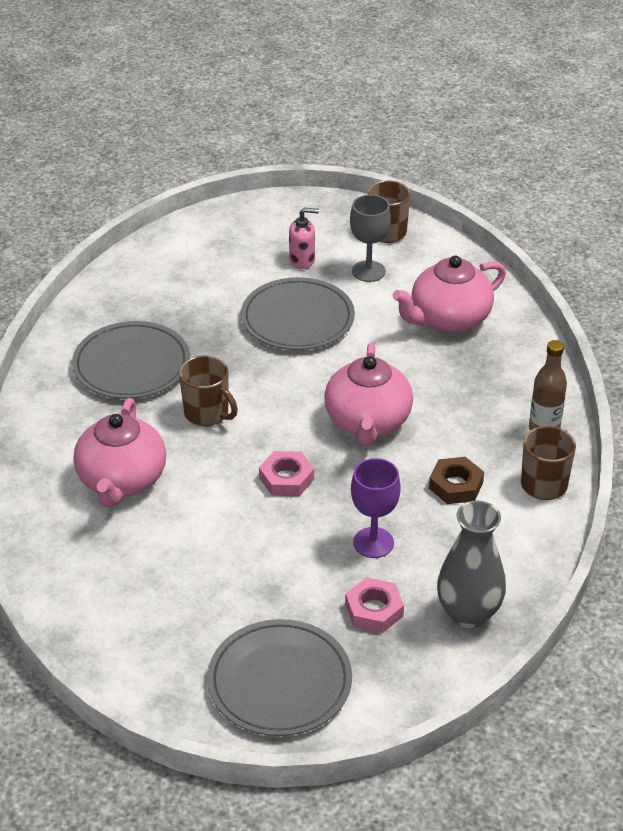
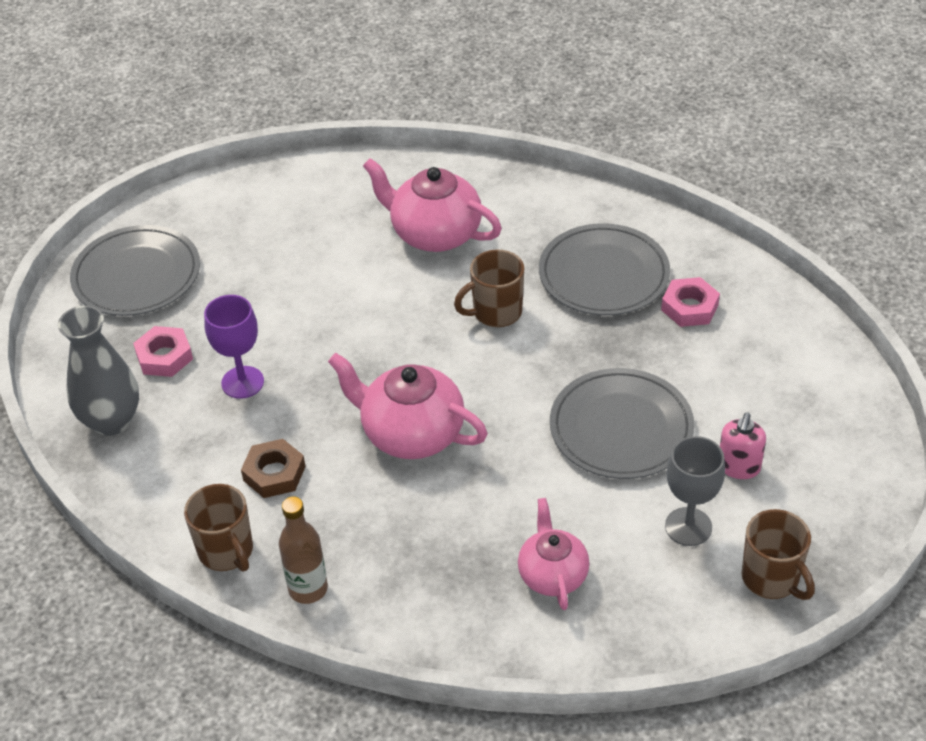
camera: 115 degrees right, 5 degrees up
pink nut [259,451,314,496] -> pink nut moved to [661,277,720,327]
pink teapot [392,256,506,333] -> pink teapot [518,498,589,610], size x0.63

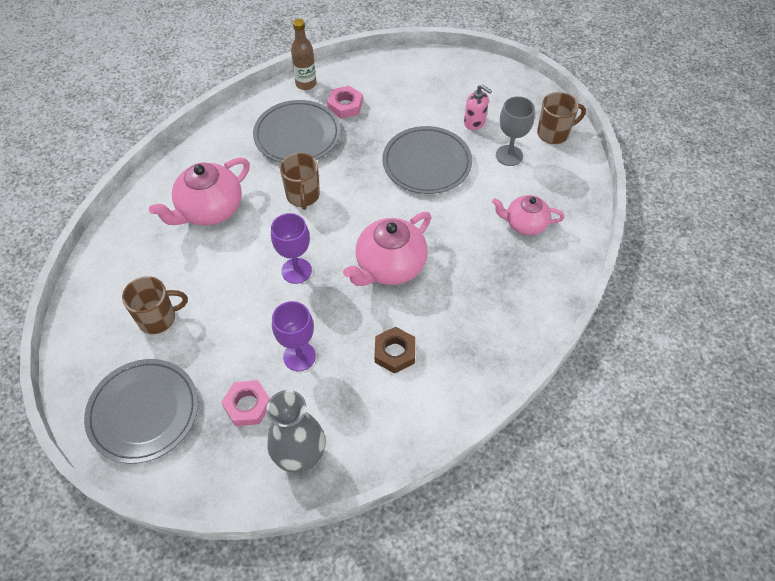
camera: 75 degrees left, 10 degrees up
brown mug [184,484,253,572] -> brown mug moved to [122,276,188,334]
brown bottle [279,497,328,604] -> brown bottle moved to [291,19,316,90]
none -> purple goblet [271,213,312,284]

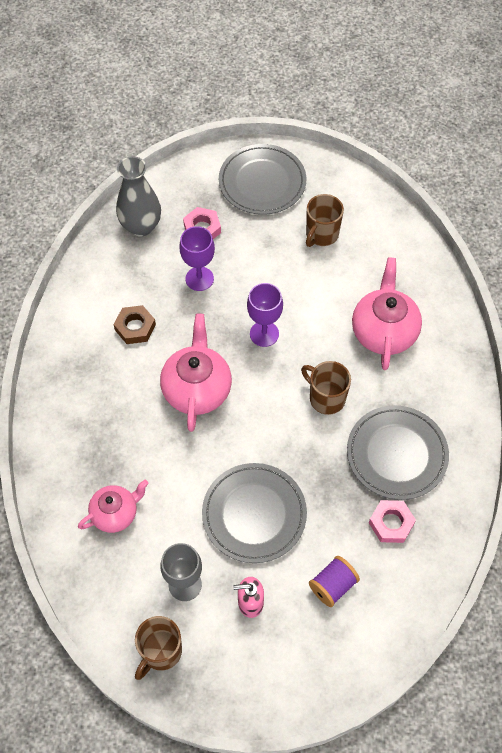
camera: 140 degrees right, 5 degrees up
brown bottle [291,19,316,90] -> none
none -> purple spool [309,556,360,607]

